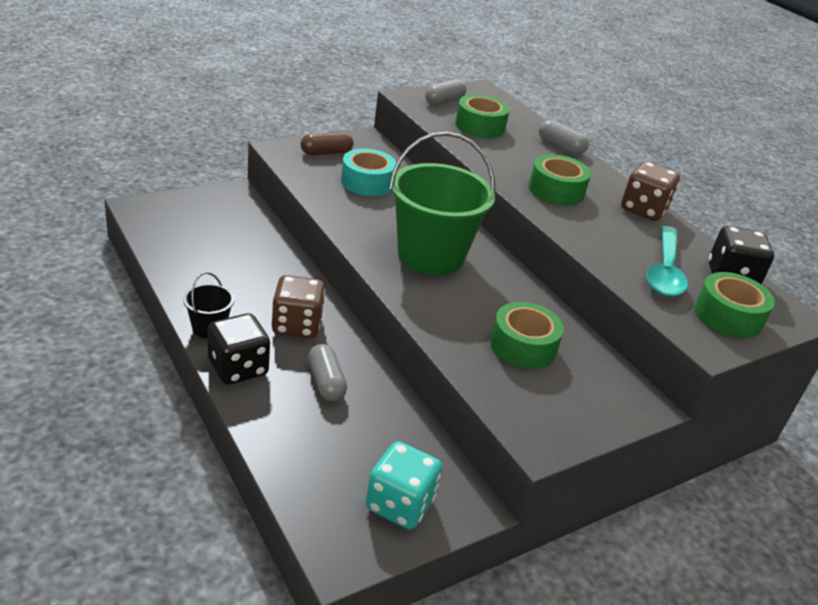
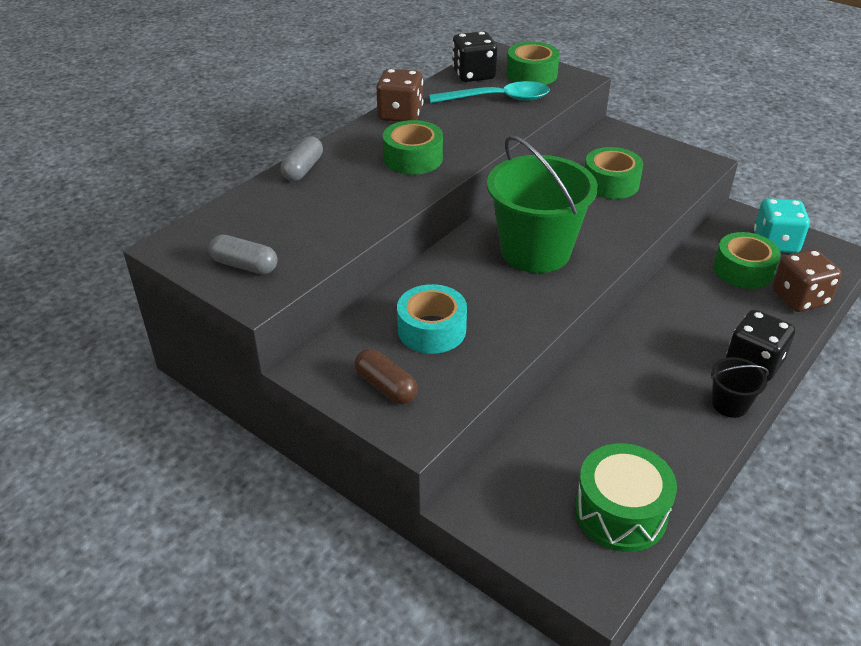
camera: 105 degrees left, 5 degrees up
brown dice [271,275,325,338] -> brown dice moved to [772,249,842,312]
grey capsule [308,344,347,401] -> none
green tape [455,94,510,138] -> green tape moved to [714,232,781,289]
none -> green drum [575,443,677,552]

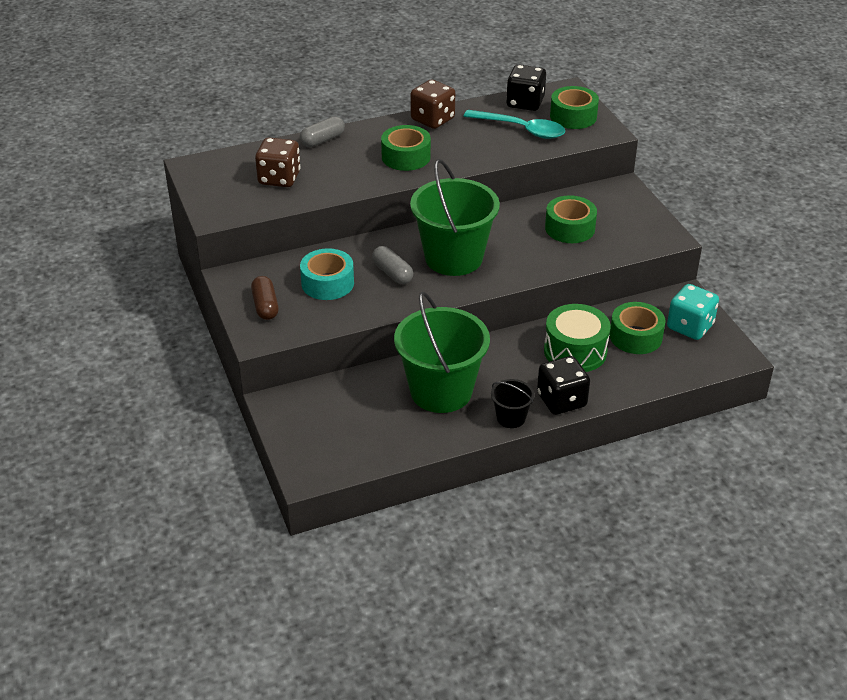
camera: 30 degrees right, 0 degrees up
grey capsule [209,235,277,275] -> grey capsule moved to [372,246,413,284]
green drum [575,443,677,552] -> green drum moved to [544,304,610,372]
brown dice [772,249,842,312] -> brown dice moved to [255,137,301,187]
none -> green bucket [394,292,490,413]

